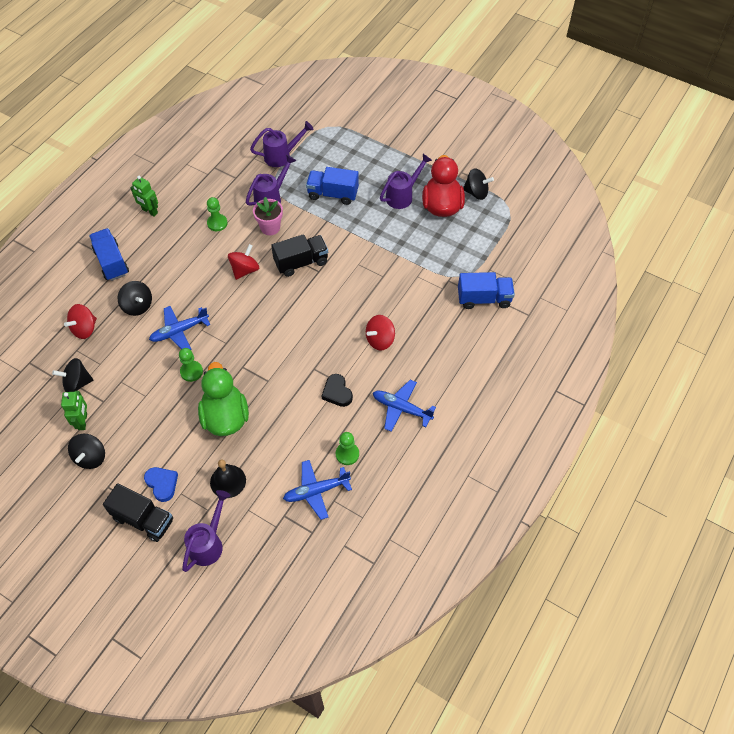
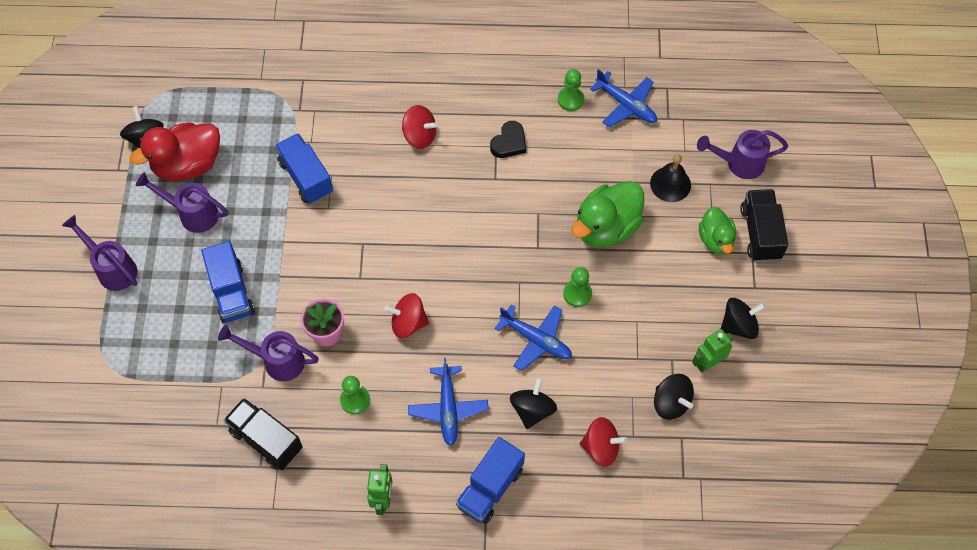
camera: 120 degrees left, 5 degrees up
blue heart [144,467,178,502] -> green duck [699,207,736,254]
purple watering can [250,121,314,167] -> purple watering can moved to [62,215,137,291]
black truck [271,234,328,277] -> black truck moved to [224,398,303,470]
blue plane [373,380,436,432] -> blue plane moved to [408,358,489,446]
blue truck [458,272,515,309] -> blue truck moved to [275,133,333,204]

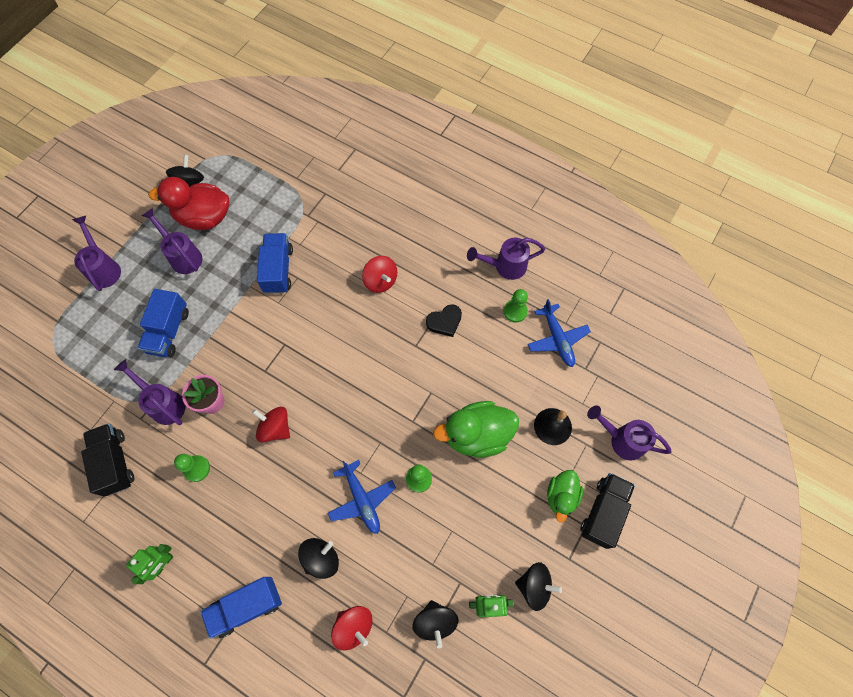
camera: 30 degrees right, 5 degrees up
blue plane [408,358,489,446] -> none
none -> purple watering can [467,238,545,280]

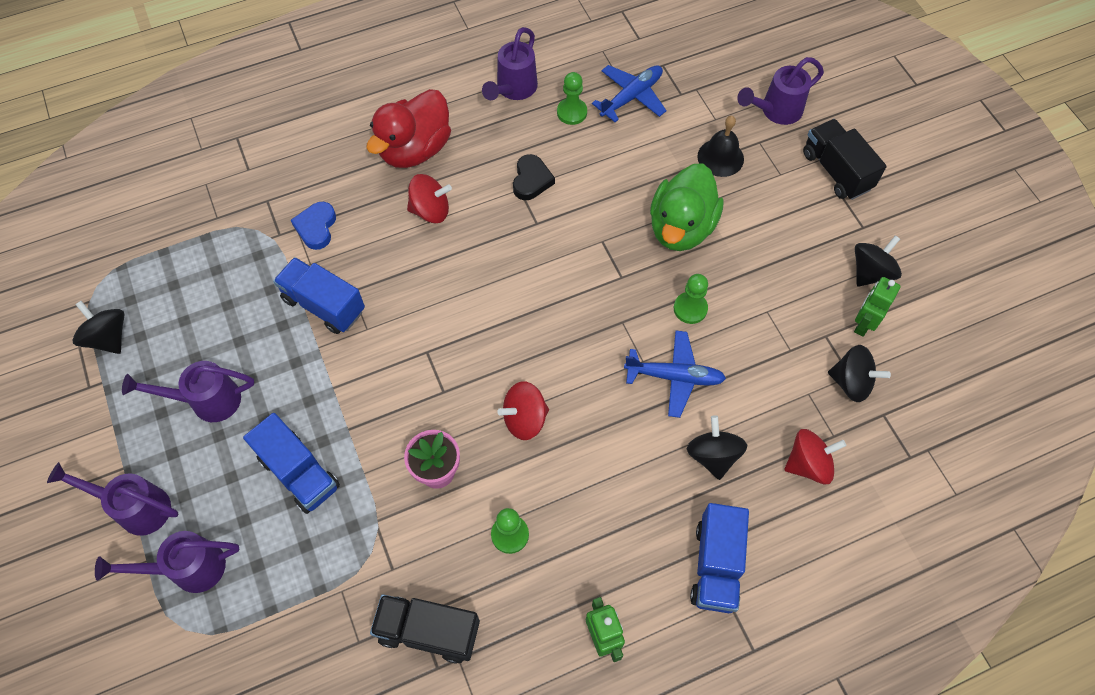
camera: 55 degrees left, 5 degrees down
purple watering can [114,359,186,425] -> purple watering can moved to [95,531,239,593]
red duck [148,177,229,230] -> red duck moved to [366,89,451,168]
blue plane [528,299,591,367] -> blue plane turned 60 degrees counterclockwise [592,65,667,122]
green duck [547,470,583,523] -> none
none -> blue heart [291,202,336,250]

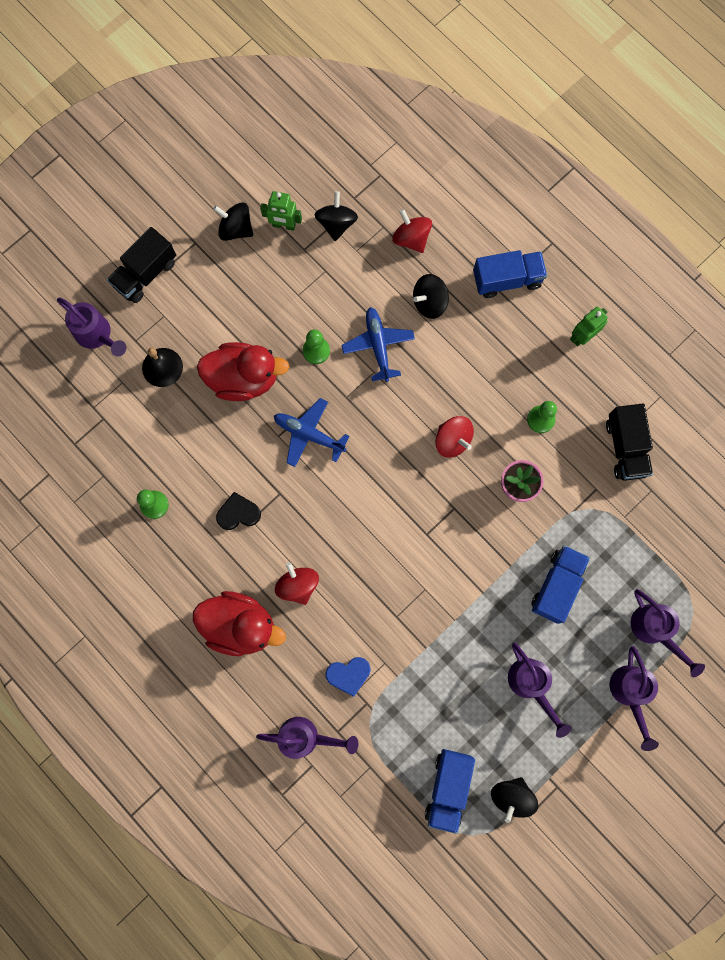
camera: 110 degrees left, 15 degrees up
blue truck [273,257,365,334] -> blue truck moved to [425,749,475,834]
purple watering can [482,27,538,100] -> purple watering can moved to [256,717,358,759]
blue plane [592,65,667,122] -> blue plane moved to [274,398,350,467]
green duck [650,163,724,251] -> red duck [197,342,289,401]

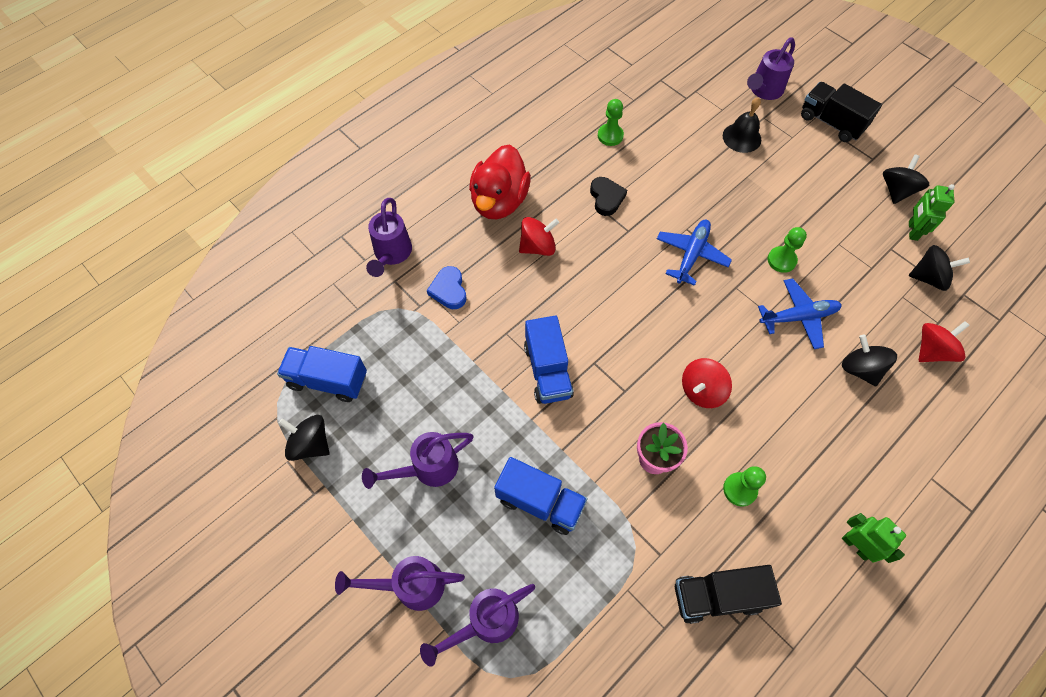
camera: 90 degrees right, 15 degrees down
red duck [197,342,289,401] -> none
blue truck [473,250,547,298] -> blue truck moved to [524,316,574,404]

